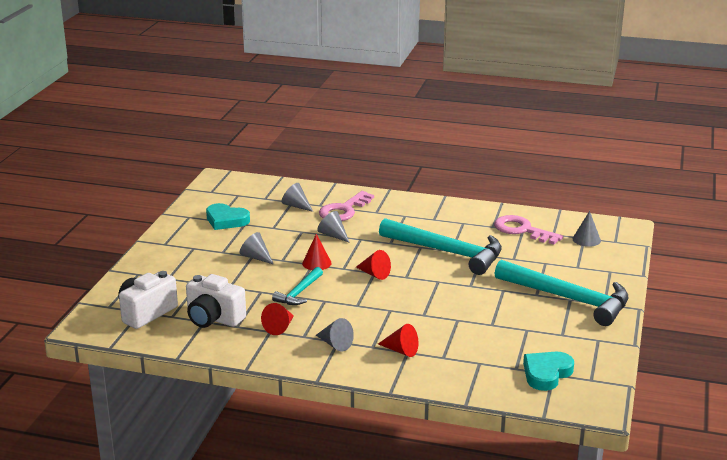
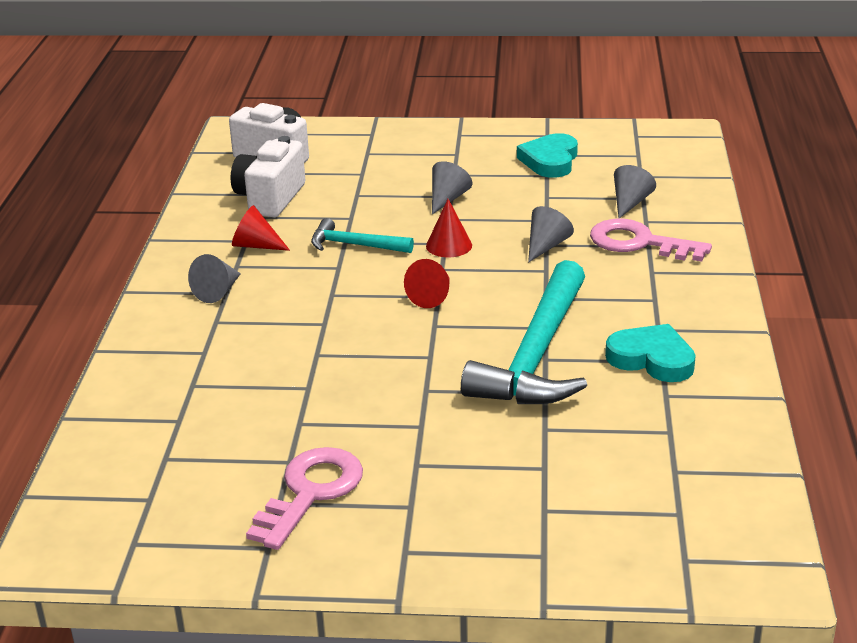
camera: 80 degrees right, 5 degrees up
red cone [378,324,418,357] -> none
pink key [494,215,563,244] -> pink key moved to [246,447,363,550]
turquoise hammer [495,260,628,326] -> none
turquoise heart [523,352,574,391] -> turquoise heart moved to [605,324,696,382]
grey cone [573,211,601,247] -> none

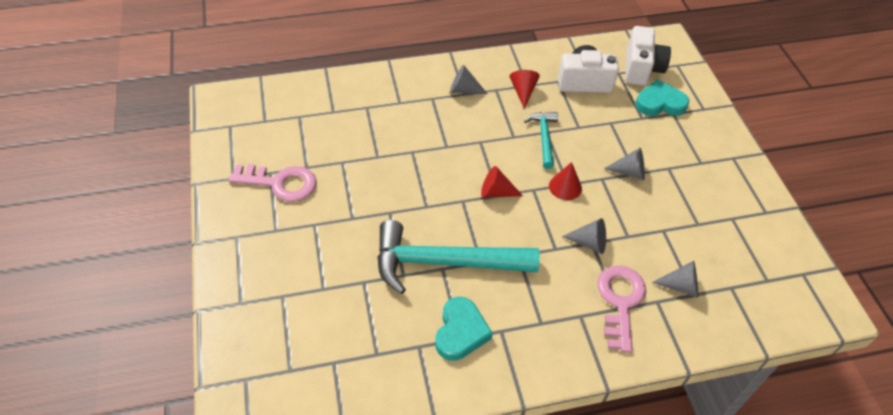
camera: 70 degrees right, 20 degrees up
turquoise heart [517,133,578,178] -> turquoise heart moved to [635,79,689,116]

